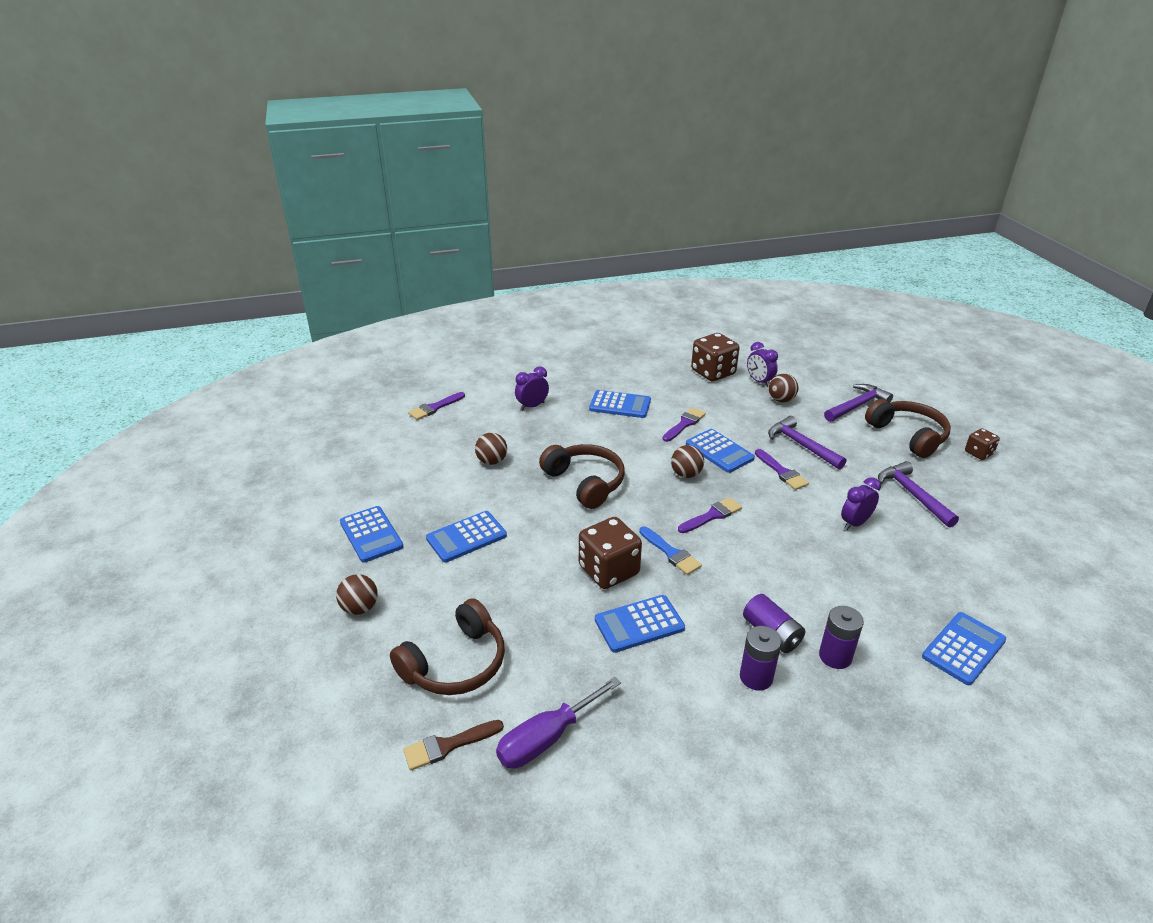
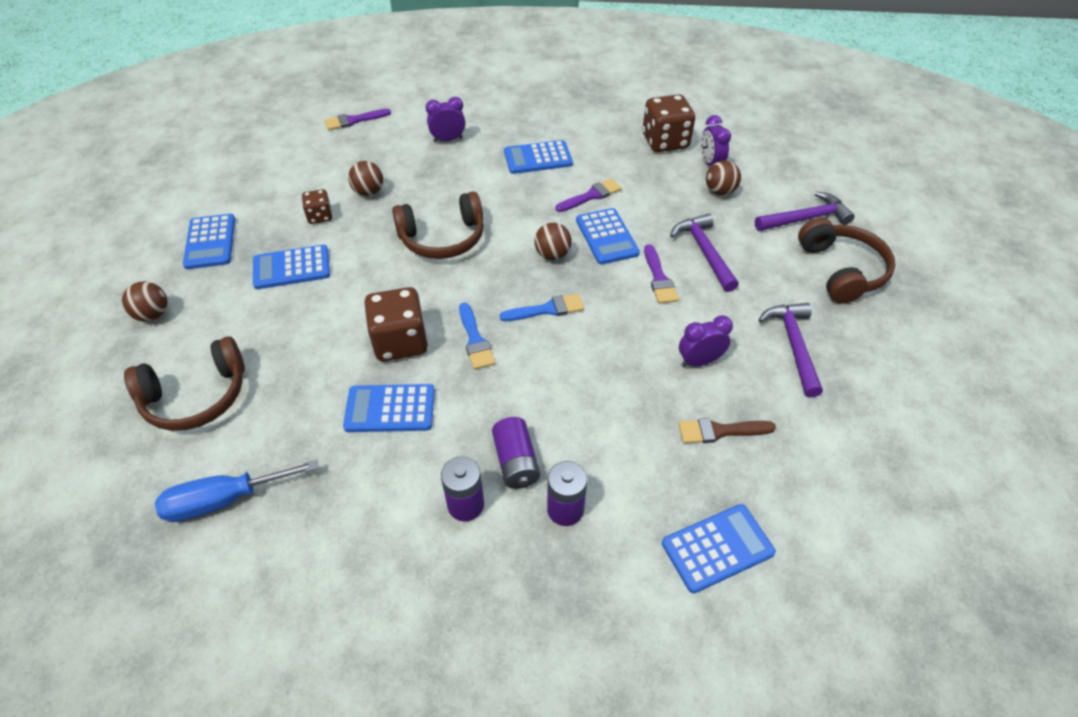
camera: 20 degrees right, 15 degrees up
brown brush [403,720,504,770] -> brown brush moved to [678,418,776,444]
purple screwdriver [496,677,621,769] -> blue screwdriver [155,460,318,522]
brown headphones [539,444,625,509] -> brown headphones turned 90 degrees clockwise [392,192,484,259]
blue calculator [589,390,651,418] -> blue calculator turned 135 degrees clockwise [504,140,573,174]
purple brush [678,497,742,533] -> blue brush [499,294,584,321]
brown dice [965,428,1000,460] -> brown dice moved to [302,189,332,224]

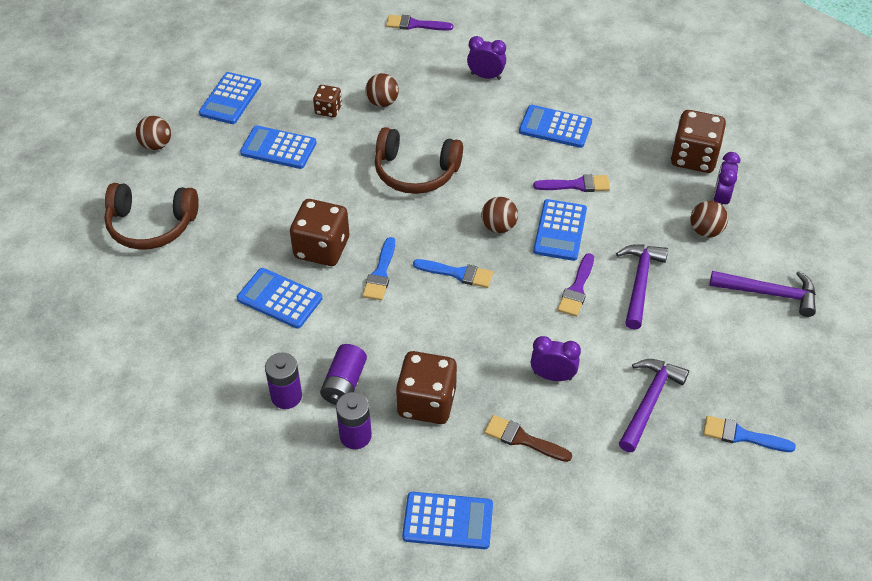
camera: 30 degrees right, 0 degrees up
blue screwdriver [155,460,318,522] -> none
brown headphones [798,218,895,304] -> none
none -> brown dice [396,351,457,424]
none -> blue brush [703,415,796,452]

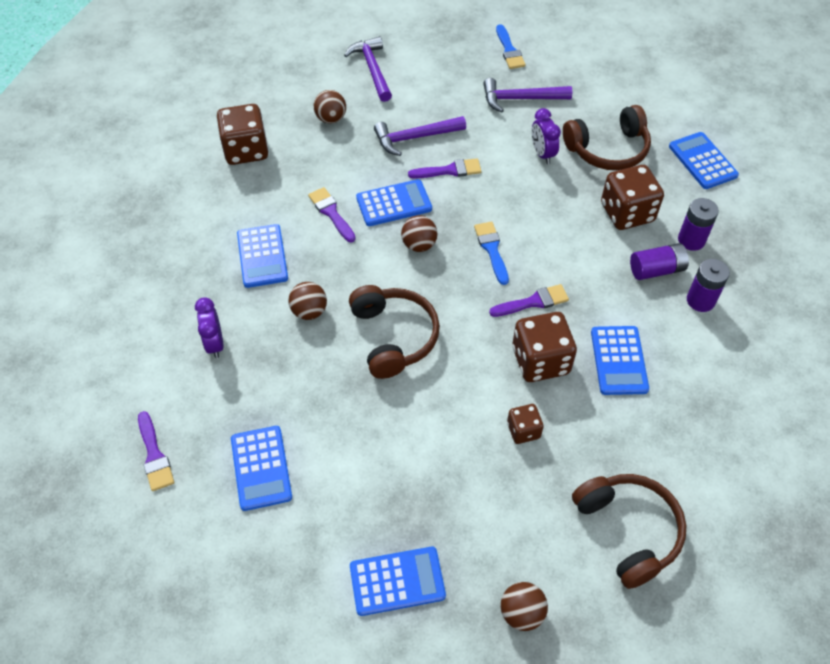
camera: 120 degrees left, 5 degrees up
blue calculator [240,126,316,169] -> blue calculator moved to [231,426,292,511]
brown dice [313,85,342,117] -> brown dice moved to [507,404,544,444]
blue brush [362,237,395,300] -> purple brush [489,284,569,317]
brown ball [365,73,399,107] -> brown ball moved to [288,282,327,320]
brown brush [484,415,572,462] -> brown headphones [563,105,651,170]
purple clock [713,152,740,205] -> none

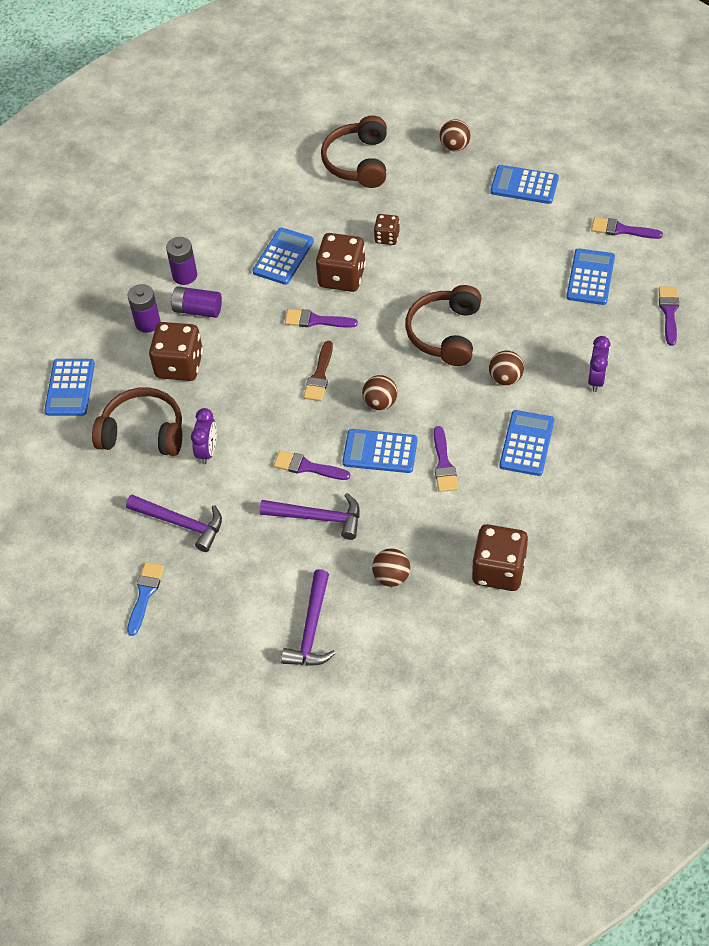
camera: 150 degrees left, 0 degrees up
blue brush [474,222,509,285] -> brown brush [304,341,333,401]
none -> purple brush [591,217,663,239]

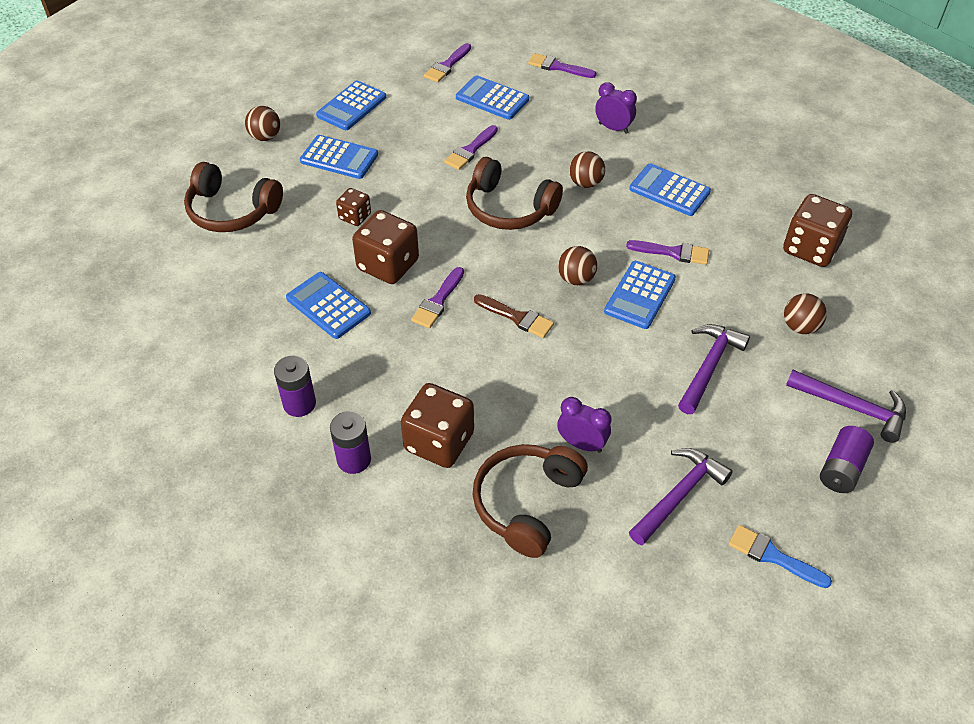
camera: 75 degrees left, 5 degrees down
blue calculator [44,359,95,416] -> blue calculator moved to [300,135,378,179]
purple battery [171,286,222,318] -> purple battery moved to [820,426,874,493]
purple brush [274,450,350,480] -> purple brush moved to [444,125,498,170]

